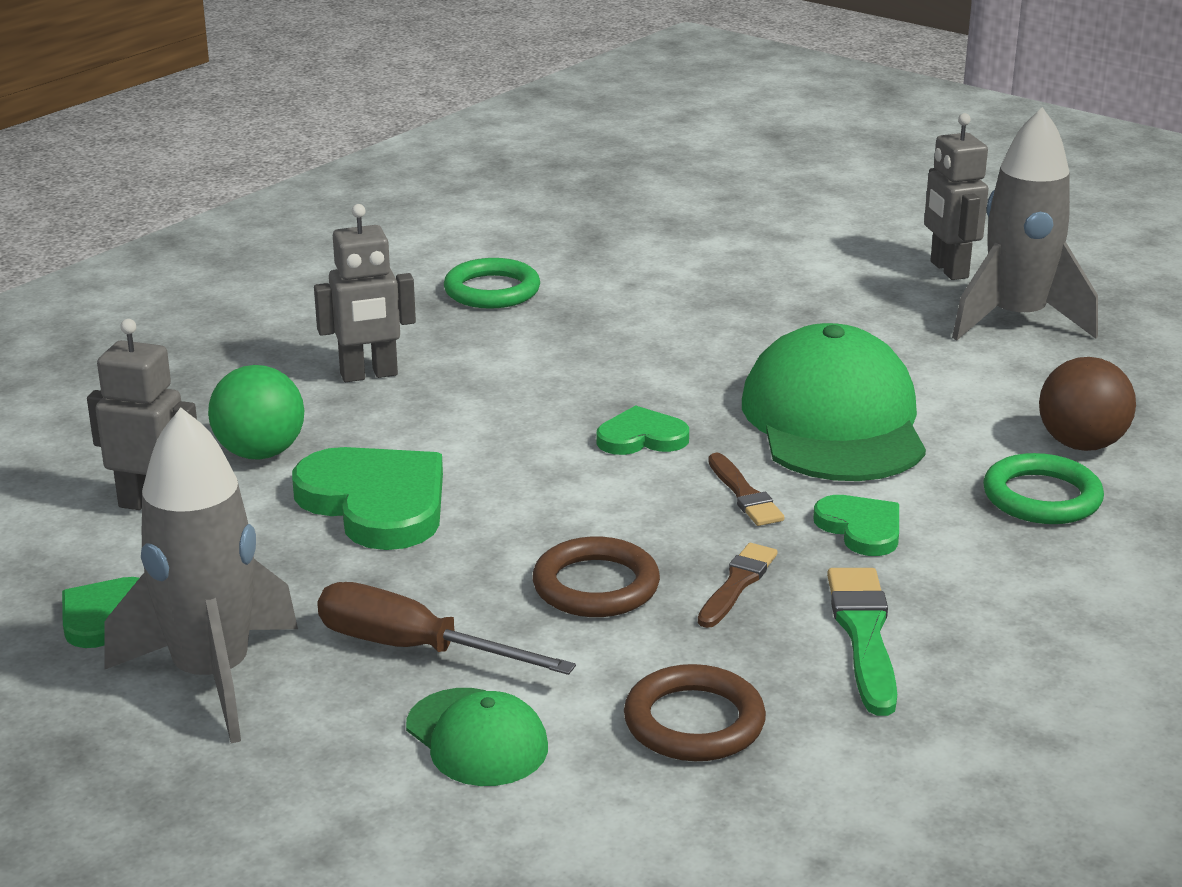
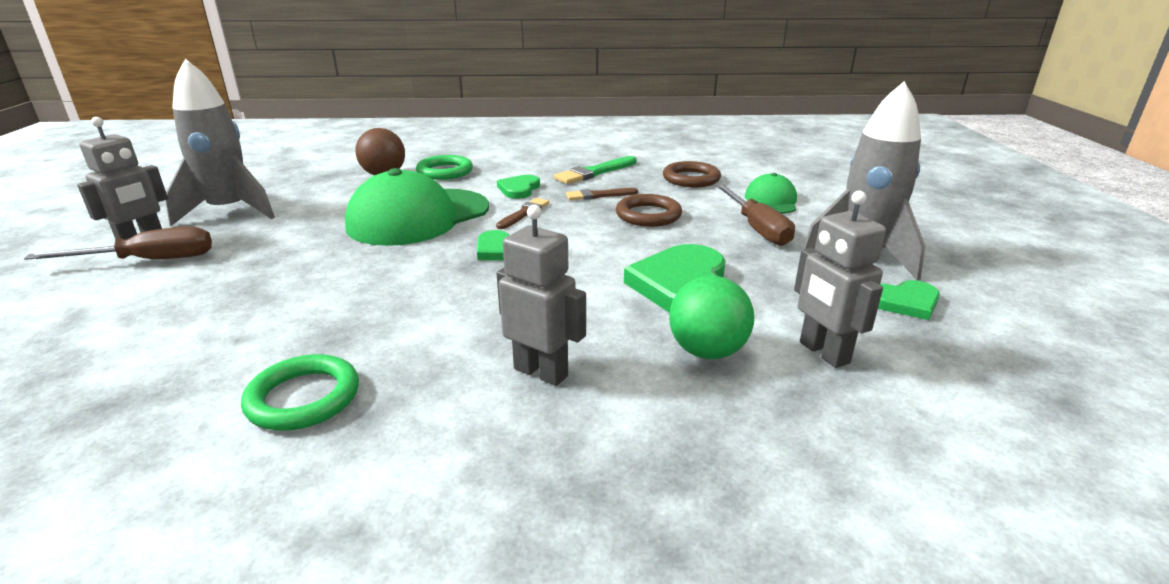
camera: 130 degrees left, 0 degrees up
none -> brown screwdriver [24,227,212,260]

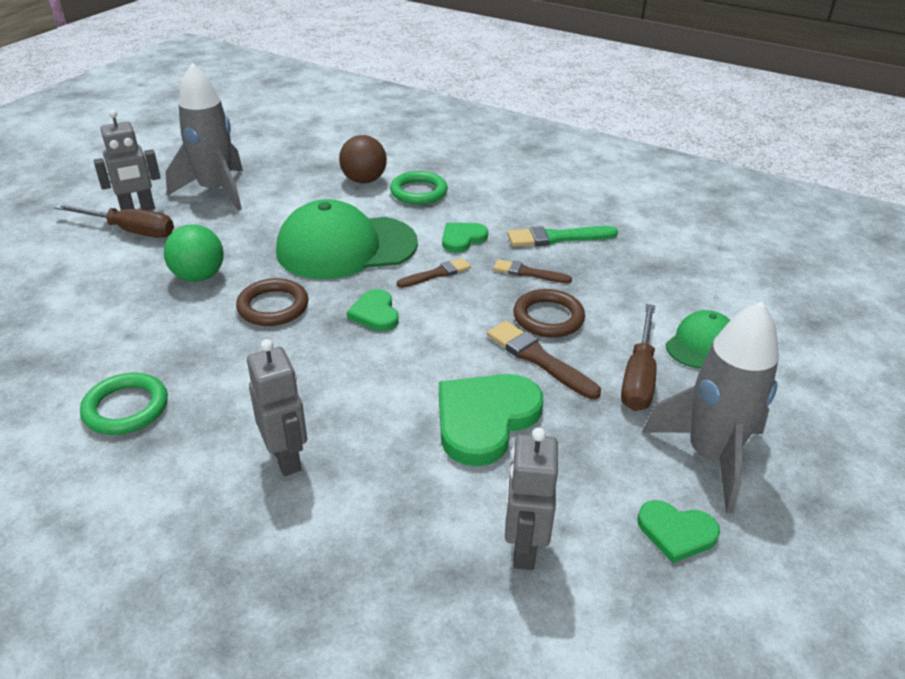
camera: 30 degrees right, 10 degrees up
brown ring [663,161,721,187] -> brown ring moved to [236,278,309,326]
green ball [669,276,754,359] -> green ball moved to [164,224,224,282]
none -> brown brush [487,321,601,399]

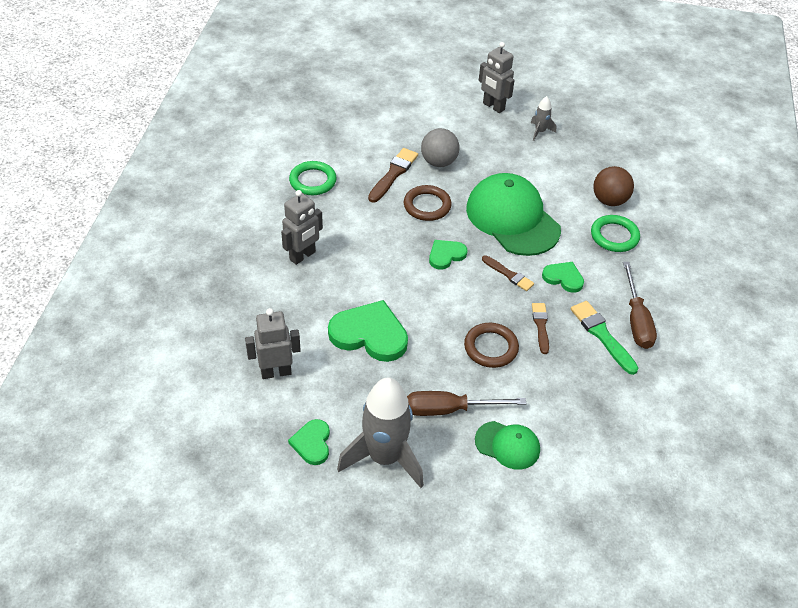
camera: 70 degrees right, 10 degrees up
brown screwdriver [54,204,174,238] -> brown screwdriver moved to [623,262,657,349]
green ball [164,224,224,282] -> grey ball [421,128,459,167]
grey rocket [165,63,243,211] -> grey rocket [531,96,556,141], size x0.44
brown brush [487,321,601,399] -> brown brush moved to [368,148,418,203]

